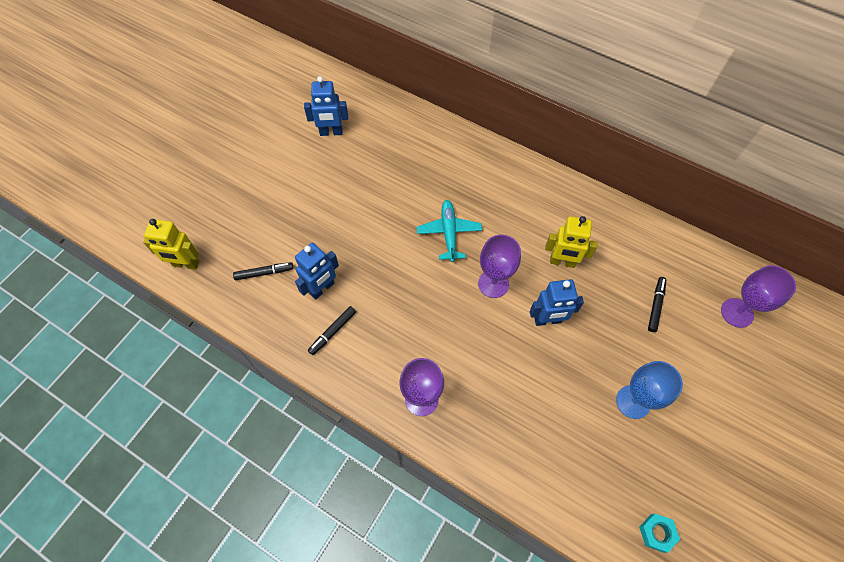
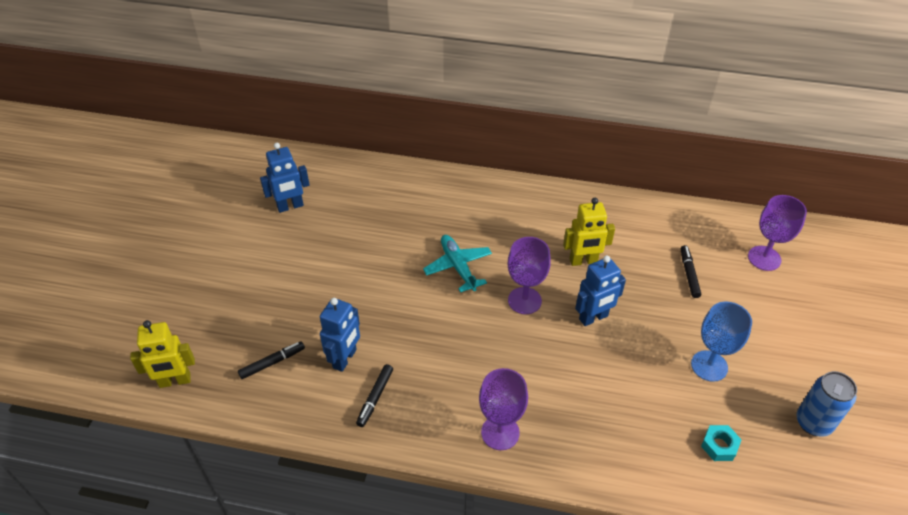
camera: 20 degrees left, 15 degrees down
turquoise nut [639,514,680,553] -> turquoise nut moved to [701,425,742,461]
none -> blue can [796,371,857,436]

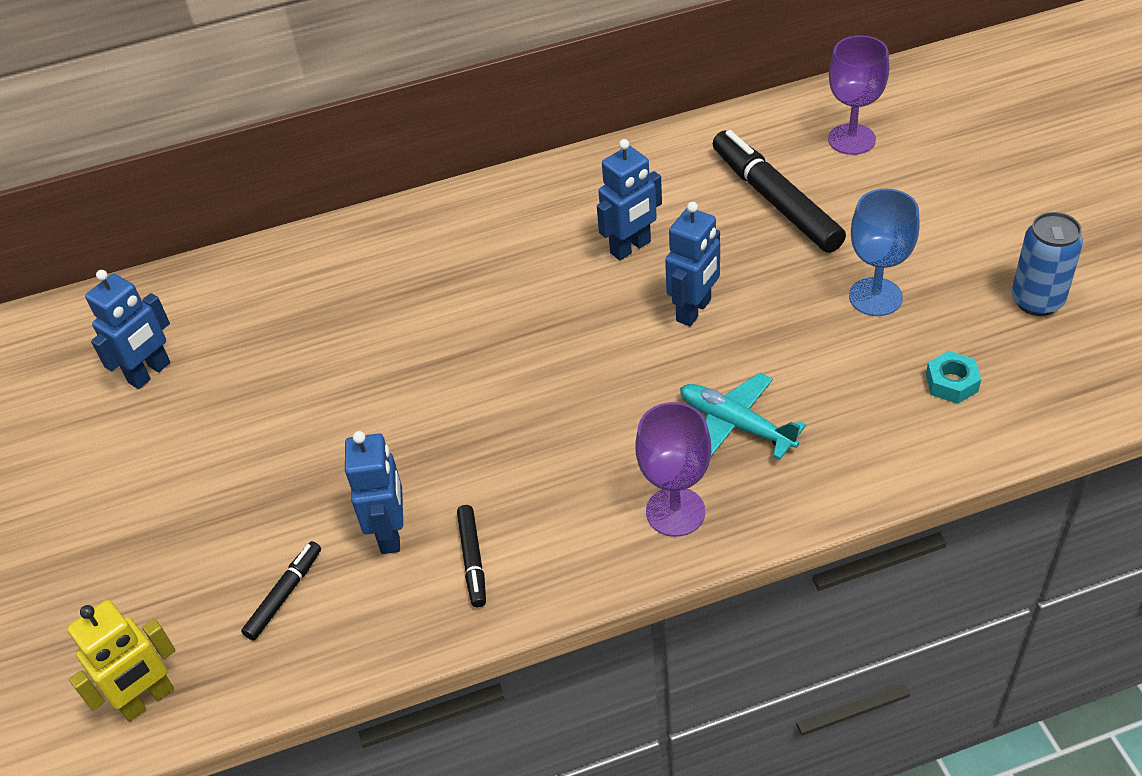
camera: 25 degrees left, 0 degrees up
turquoise plane [423,235,492,292] -> turquoise plane moved to [680,372,806,459]
purple goblet [508,237,551,314] -> none
yellow robot [563,198,615,266] -> blue robot [597,139,662,260]
black marker [681,245,701,298] -> black marker [713,130,846,253], size x2.04

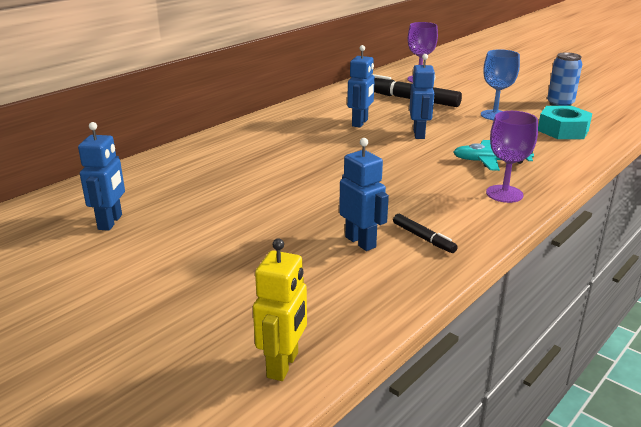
camera: 35 degrees left, 20 degrees down
black marker [241,541,321,640] -> none
turquoise nut [926,351,981,404] -> turquoise nut [538,106,592,139], size x1.83

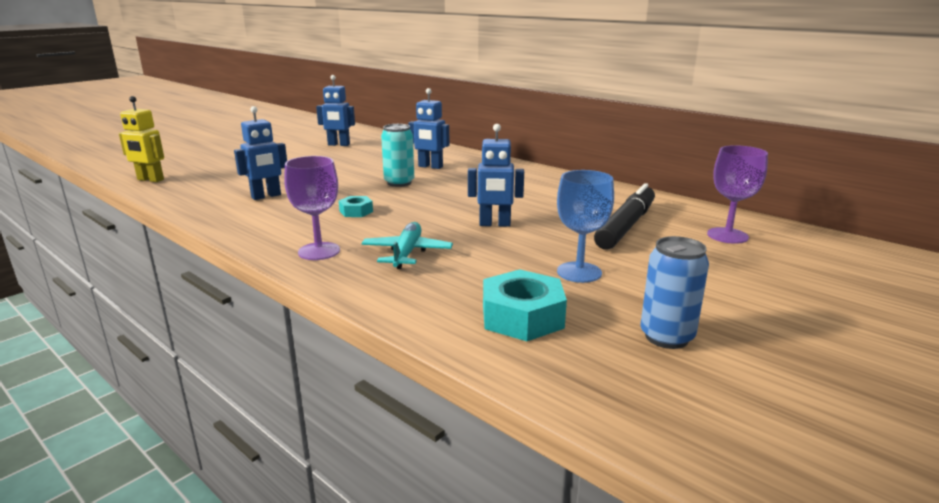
camera: 90 degrees right, 5 degrees down
blue robot [347,45,375,127] -> blue robot moved to [408,88,450,169]
black marker [393,214,458,253] -> none
none -> turquoise nut [339,196,373,217]
none -> turquoise can [381,124,414,187]

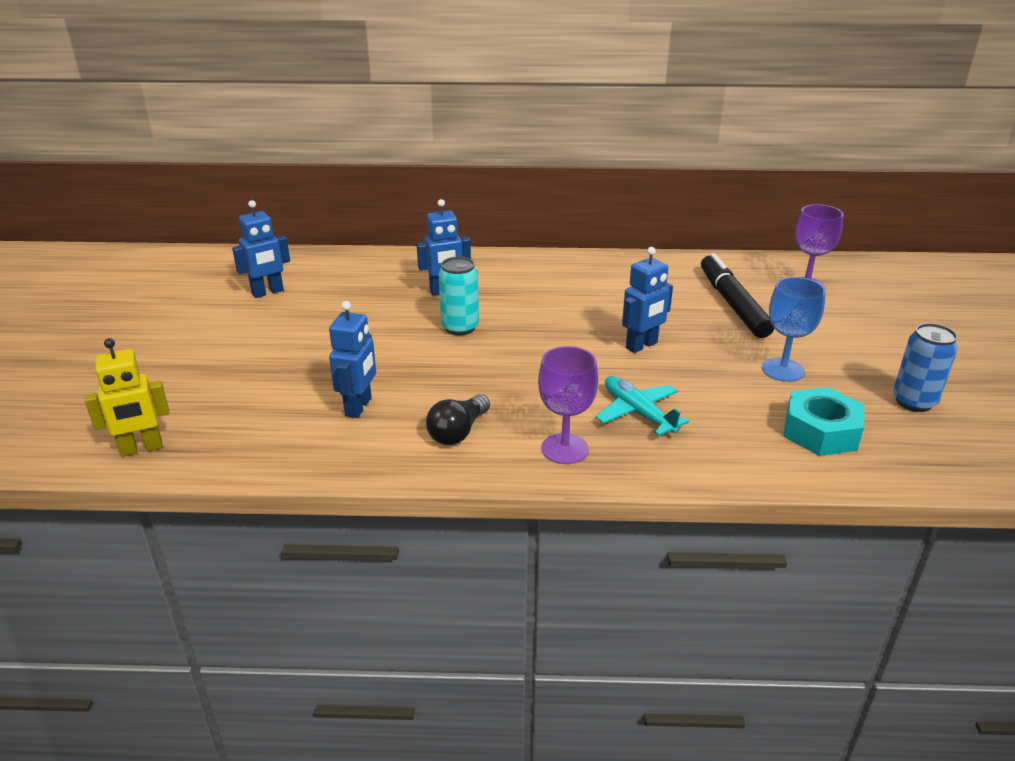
camera: 40 degrees left, 10 degrees up
turquoise nut [339,196,373,217] -> none
none -> black light bulb [426,394,490,445]

